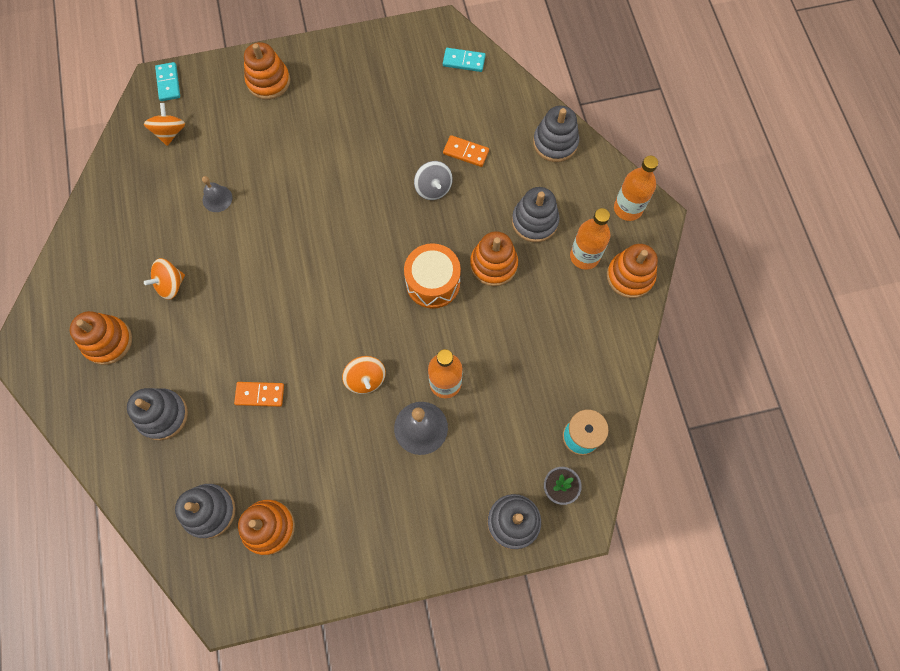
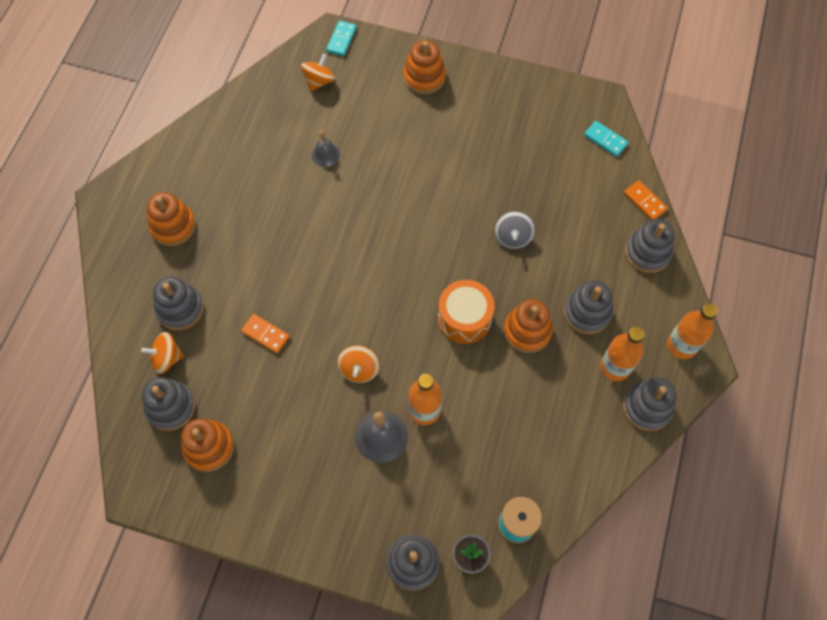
camera: 30 degrees right, 5 degrees down
orange spinning top [144,258,185,300] -> orange spinning top moved to [141,332,184,374]
orange domino [443,135,489,167] -> orange domino moved to [624,180,668,220]
orange stacking toy [607,244,658,298] -> grey stacking toy [623,378,676,431]

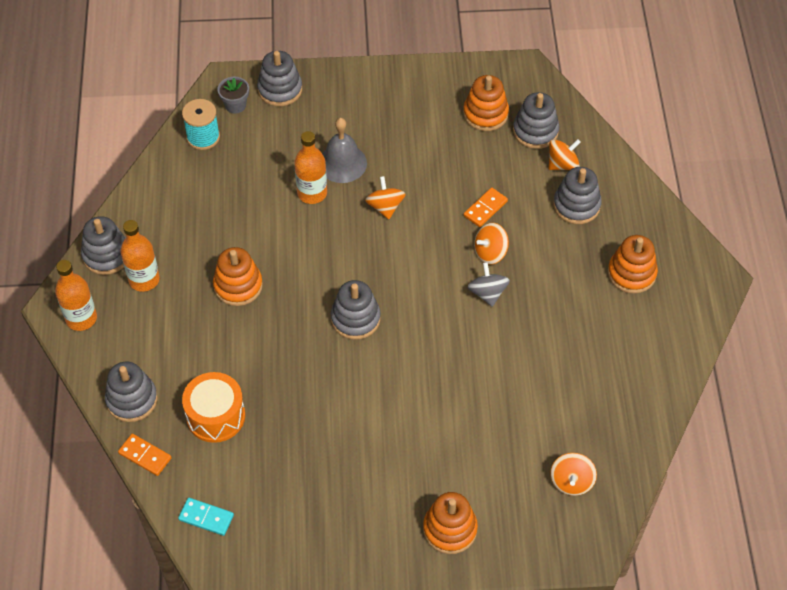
camera: 160 degrees right, 10 degrees down
orange domino [241,314,290,354] -> orange domino turned 60 degrees counterclockwise [464,188,508,227]
grey bell [312,131,340,167] -> none
turquoise domino [326,21,357,56] -> none
orange drum [438,280,494,344] -> orange drum moved to [182,372,245,443]
grey spinning top [495,212,535,249] -> grey spinning top moved to [468,262,510,307]
grey stacking toy [564,280,613,334] -> grey stacking toy moved to [331,280,381,340]
none -> orange spinning top [474,223,509,264]

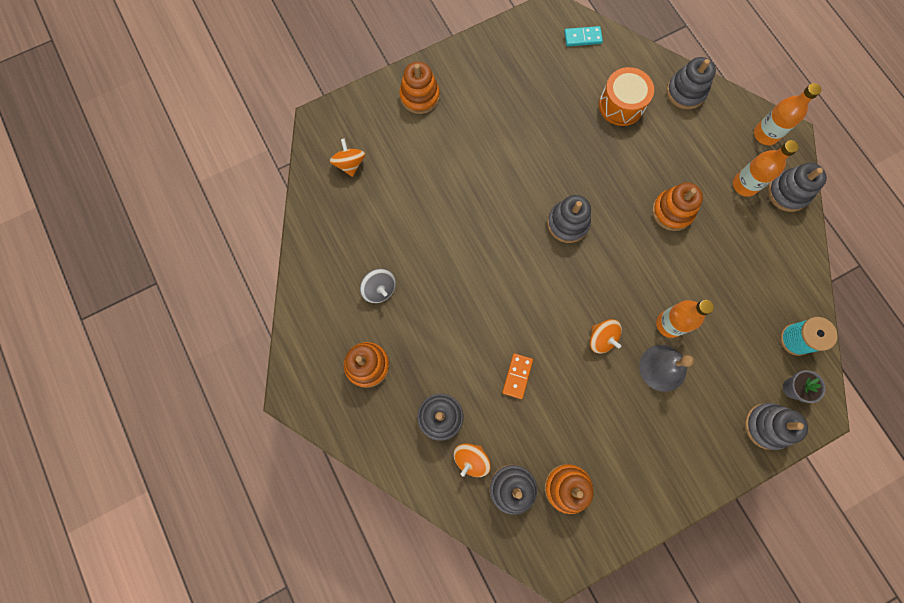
camera: 155 degrees right, 20 degrees up
orange domino [118,434,171,476] -> none
grey spinning top [468,262,510,307] -> grey spinning top moved to [360,269,396,303]
orange spinning top [474,223,509,264] -> none

